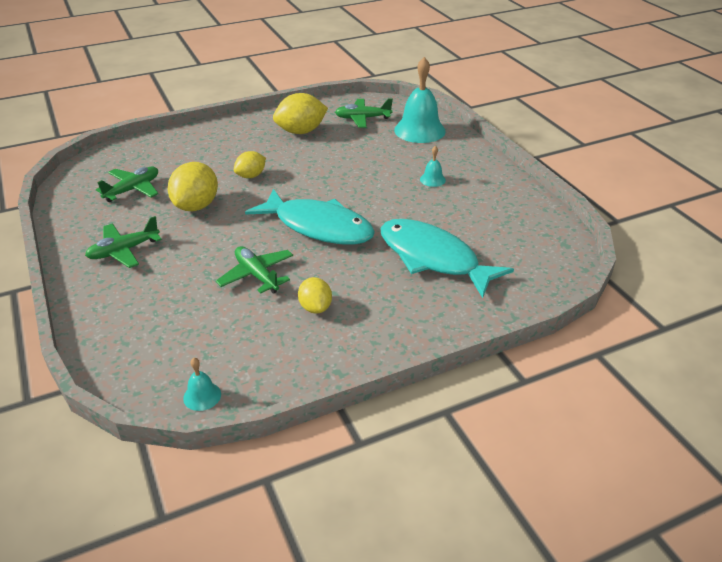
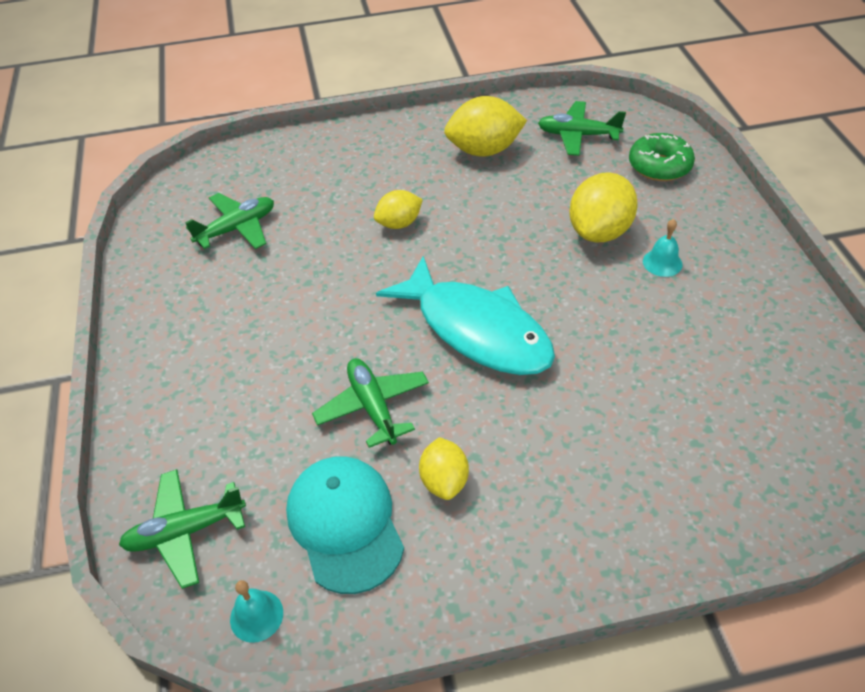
camera: 15 degrees right, 10 degrees up
green plane [85,216,162,268] -> green plane moved to [119,469,246,589]
yellow lemon [167,162,218,211] -> yellow lemon moved to [569,172,638,242]
turquoise fish [380,219,514,298] -> none
turquoise bell [394,57,446,143] -> green donut [629,133,695,181]
none -> turquoise cap [286,456,404,594]

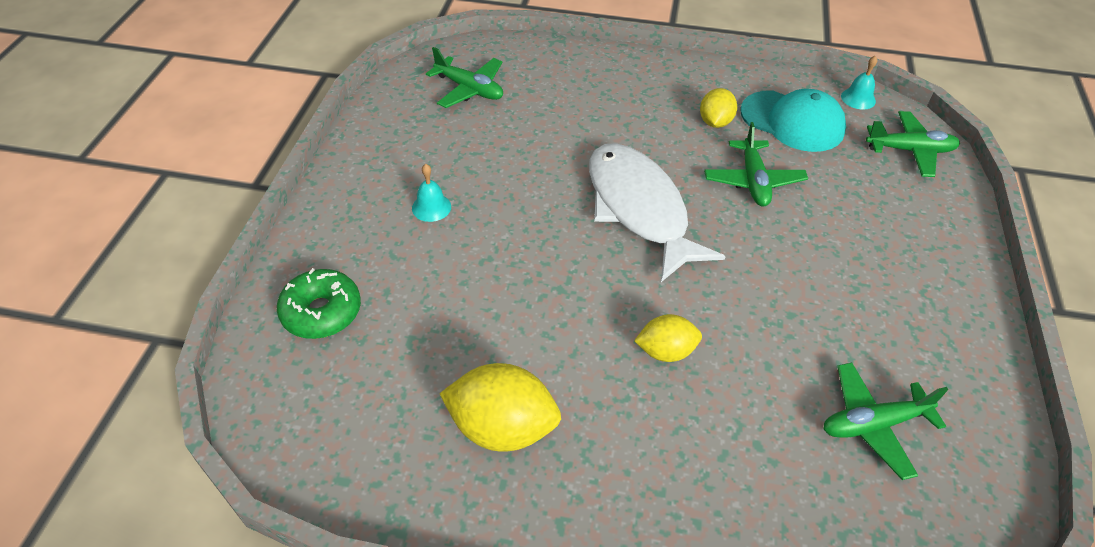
camera: 160 degrees left, 0 degrees up
turquoise cap [286,456,404,594] -> turquoise cap turned 60 degrees counterclockwise [741,89,846,152]
turquoise fish [376,256,555,375] -> white fish [589,143,726,282]
green plane [538,101,626,156] -> green plane moved to [426,47,503,108]
yellow lemon [569,172,638,242] -> none

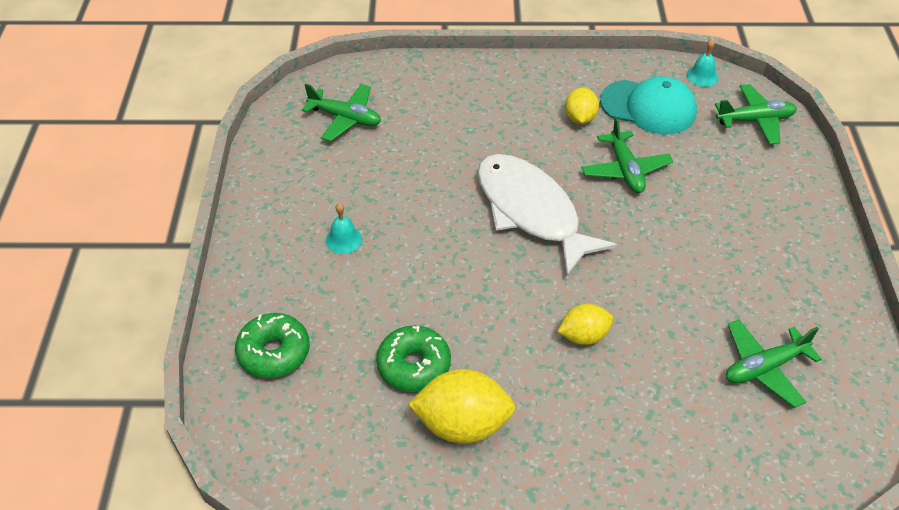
camera: 10 degrees left, 0 degrees up
none -> green donut [376,325,451,392]

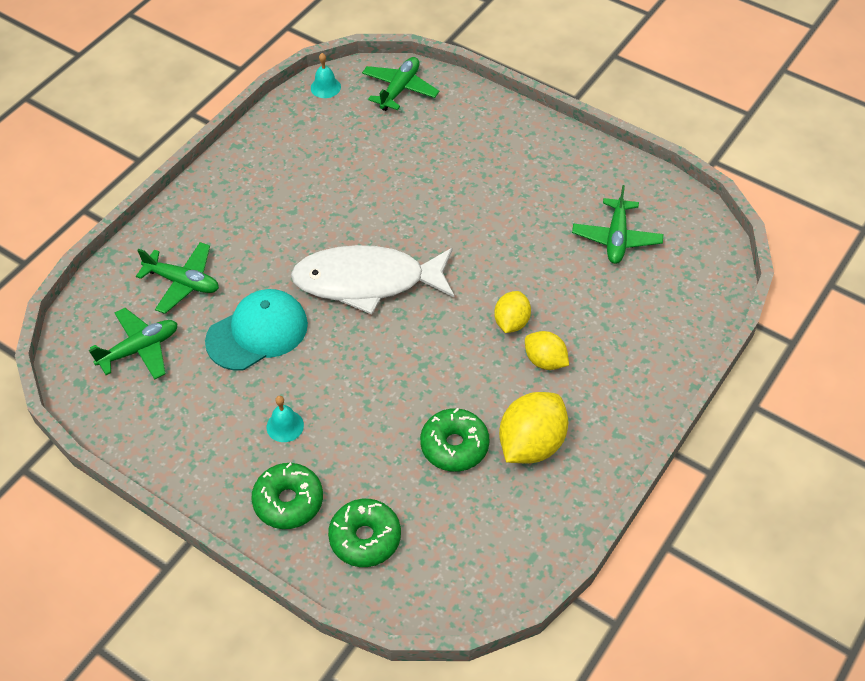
camera: 55 degrees left, 5 degrees up
yellow lemon [565,87,599,124] -> yellow lemon moved to [525,331,569,370]
green plane [581,117,673,193] -> green plane moved to [136,242,219,314]
turquoise cap [600,76,697,134] -> turquoise cap moved to [205,289,308,371]
none -> green donut [251,463,323,529]

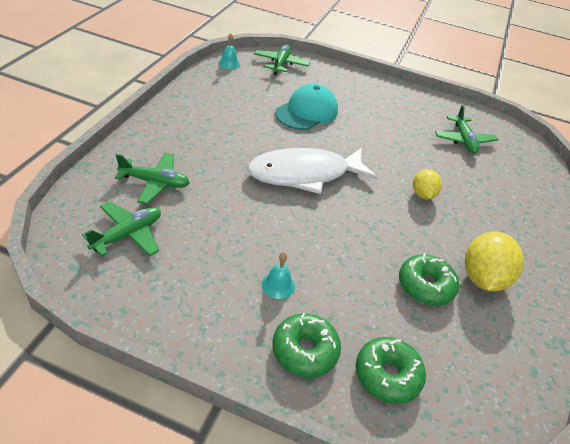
camera: 20 degrees left, 10 degrees down
turquoise cap [205,289,308,371] -> turquoise cap moved to [275,84,338,130]
yellow lemon [525,331,569,370] -> none

